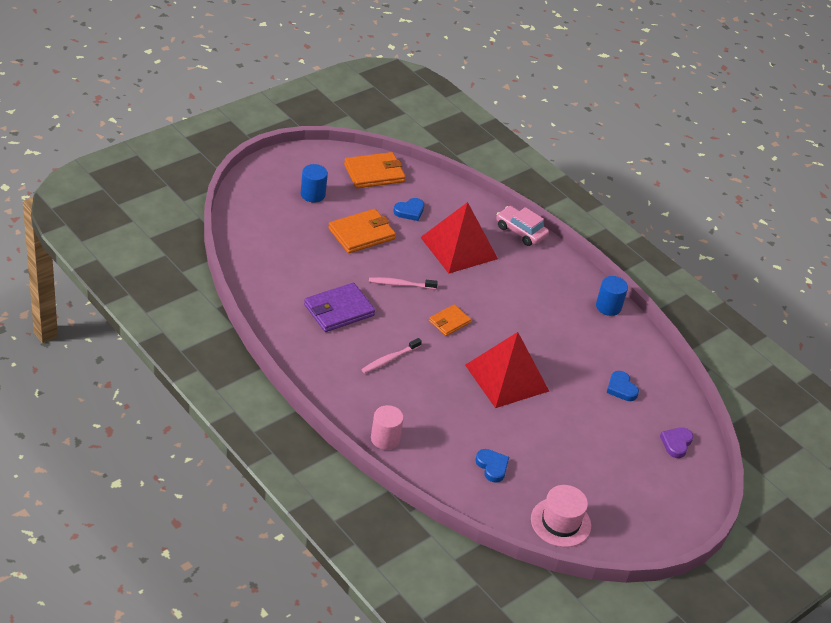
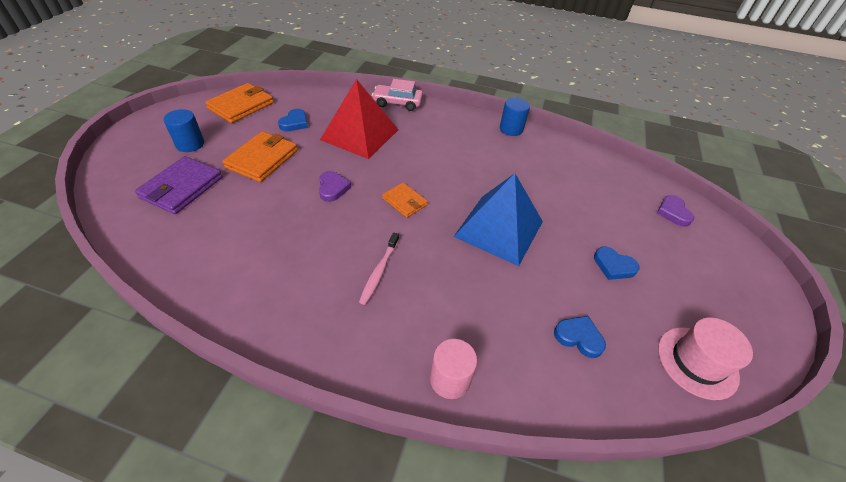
camera: 30 degrees left, 5 degrees up
purple wallet [304,283,375,332] -> purple wallet moved to [135,156,222,214]
pink toothbrush [369,277,438,289] -> purple heart [319,171,351,202]
orange wallet [429,304,471,336] -> orange wallet turned 60 degrees counterclockwise [382,182,428,218]
red pyramid [465,332,549,408] -> blue pyramid [453,173,543,266]
blue heart [607,371,639,401] -> blue heart moved to [594,246,640,280]

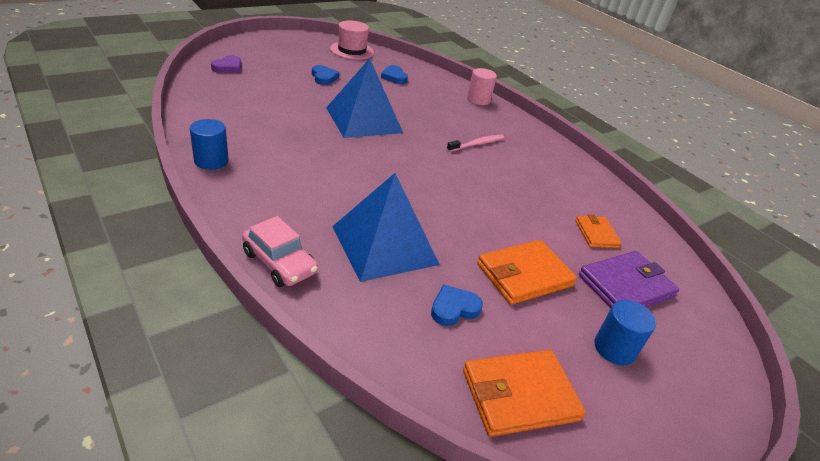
camera: 145 degrees left, 10 degrees down
purple heart [319,171,351,202] -> none
red pyramid [320,79,398,159] -> blue pyramid [332,173,440,282]
orange wallet [382,182,428,218] -> orange wallet moved to [575,214,622,248]

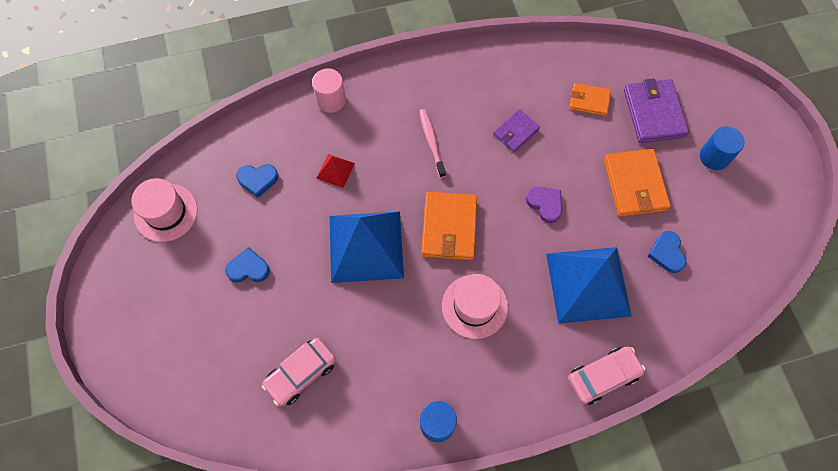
camera: 65 degrees left, 30 degrees up
purple heart [211,55,241,73] -> purple heart moved to [526,187,562,223]
orange wallet [463,350,586,437] -> orange wallet moved to [421,192,477,260]
none -> pink car [262,338,336,406]
none -> red pyramid [317,154,355,188]
none -> pink hat [442,274,508,339]
none -> purple wallet [493,109,540,152]

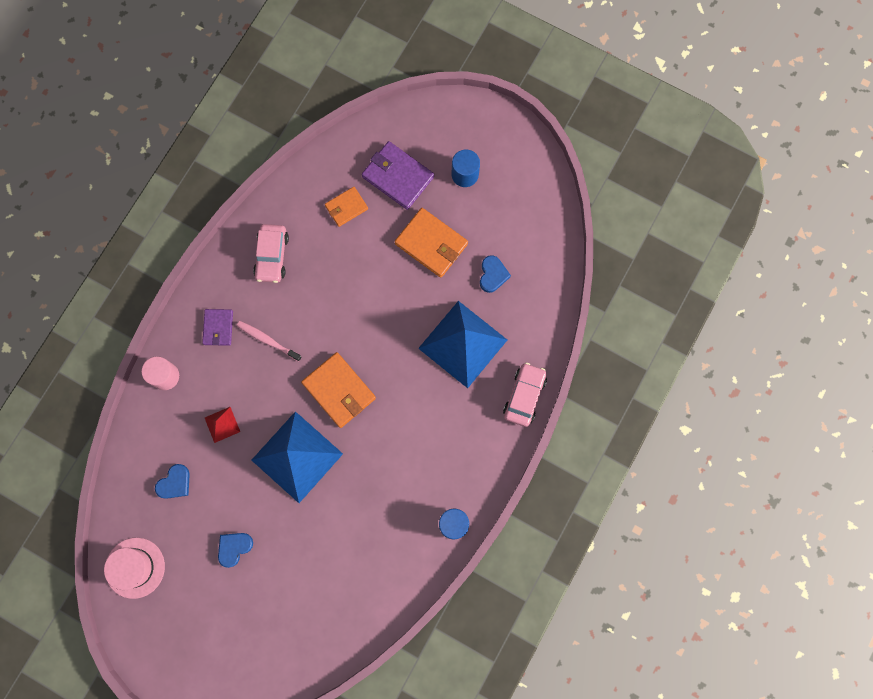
camera: 45 degrees left, 10 degrees up
pink car [262,338,336,406] -> pink car moved to [253,224,289,283]
pink hat [442,274,508,339] -> none
purple wallet [493,109,540,152] -> purple wallet moved to [202,309,233,346]
purple heart [526,187,562,223] -> none
blue heart [647,231,687,273] -> blue heart turned 120 degrees counterclockwise [480,255,511,293]

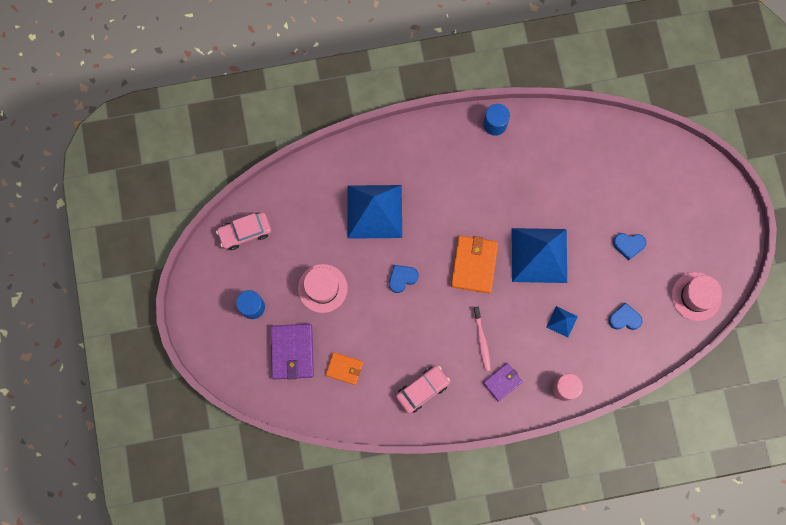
camera: 130 degrees left, 0 degrees up
red pyramid [205,407,240,443] -> blue pyramid [547,306,578,338]
orange wallet [395,208,468,278] -> pink hat [298,264,348,313]
blue heart [480,255,511,293] -> blue heart moved to [389,265,419,293]
pink car [503,363,547,427] -> pink car moved to [216,212,271,250]

